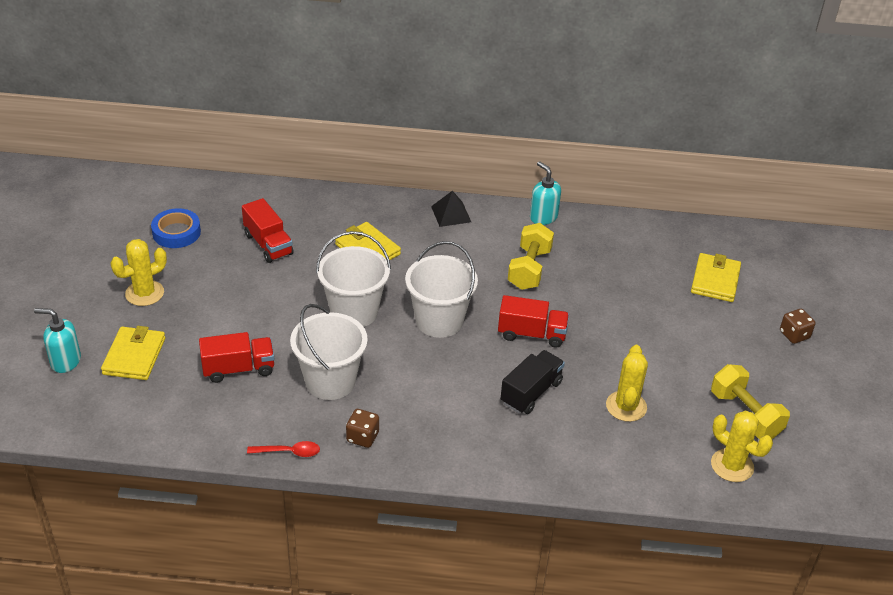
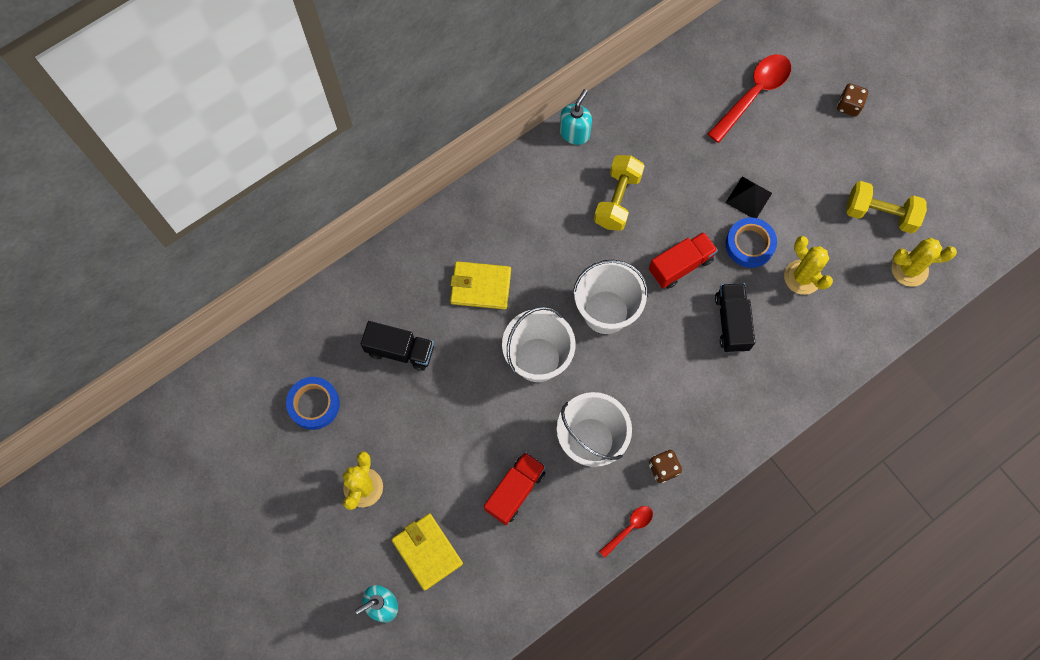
camera: 40 degrees left, 30 degrees up
red truck [242,198,294,263] -> black truck [361,321,434,371]
black pyramid [431,190,471,227] -> black pyramid moved to [726,176,772,218]
yellow dumbbell [508,223,554,290] -> yellow dumbbell turned 45 degrees clockwise [594,155,645,231]
turquoise soap dispenser [530,161,561,225] -> turquoise soap dispenser turned 105 degrees clockwise [560,89,592,145]
yellow wallet [691,253,741,302] -> red spoon [708,54,791,143]
none -> blue tape [726,218,777,268]

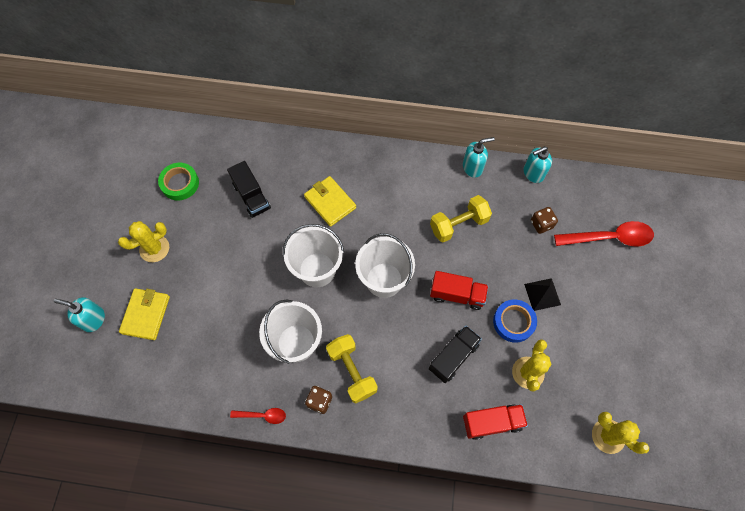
camera: 45 degrees right, 5 degrees down
blue tape [286,377,340,430] -> green tape [158,163,199,200]
red truck [484,452,546,525] -> red truck moved to [463,404,528,440]
brown dice [837,84,868,117] -> brown dice moved to [531,207,558,234]
yellow dumbbell [846,181,927,234] -> yellow dumbbell moved to [326,334,378,404]
none -> turquoise soap dispenser [524,146,552,183]

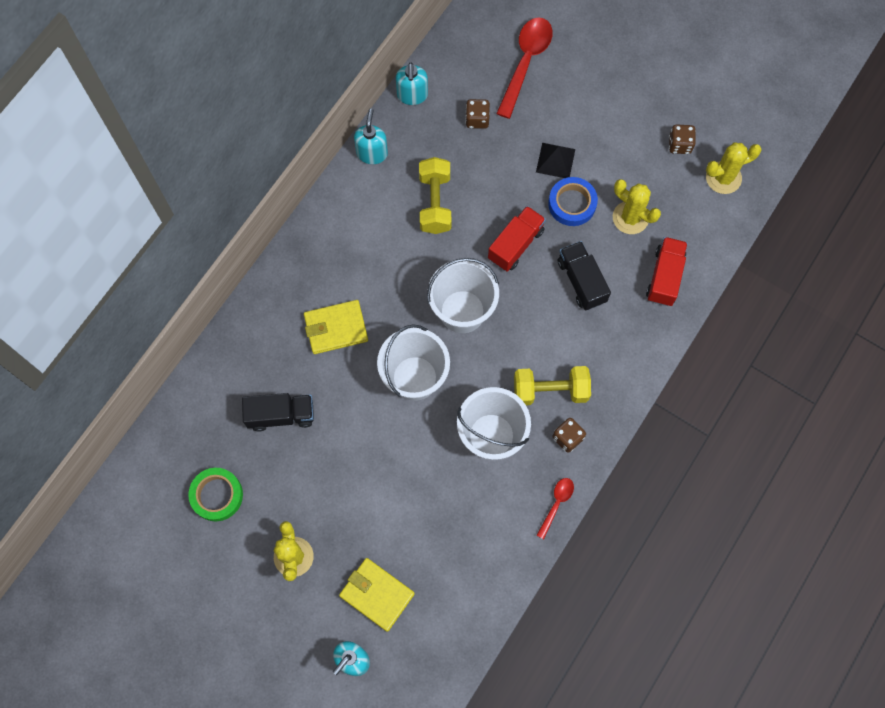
camera: 65 degrees left, 5 degrees up
none -> brown dice [669,125,696,154]

